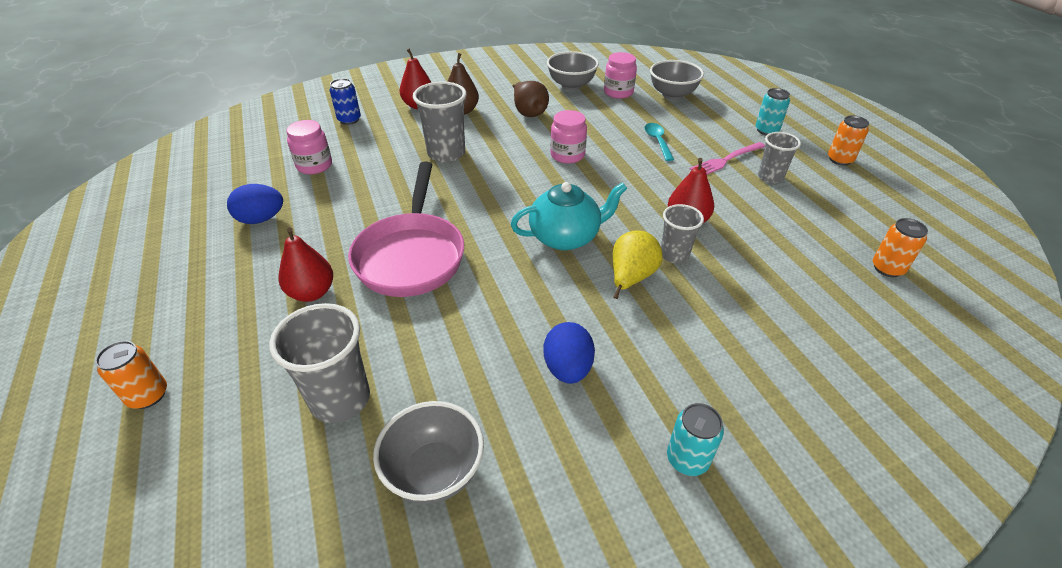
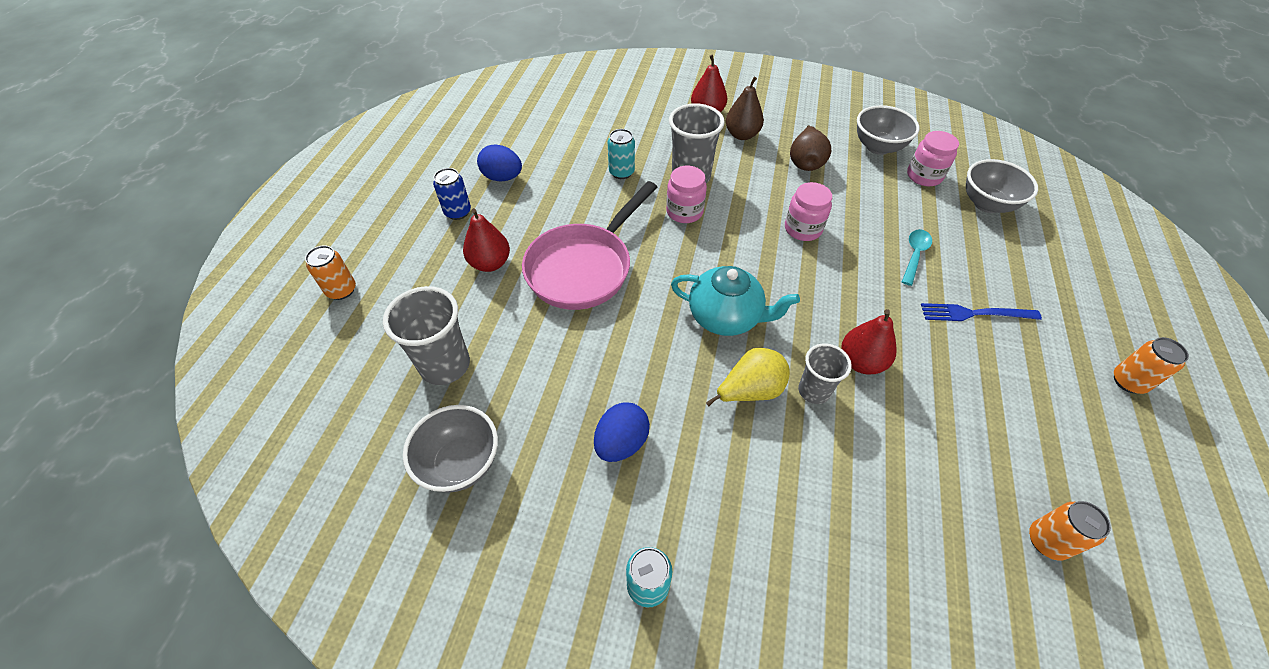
camera: 35 degrees right, 10 degrees up
pink jar [286,120,332,174] -> pink jar moved to [666,166,707,223]
blue can [330,78,361,125] -> blue can moved to [433,168,471,220]
pink fork [690,142,765,174] -> blue fork [921,303,1042,321]
turquoise can [756,88,790,135] -> turquoise can moved to [608,129,635,179]
grey cup [758,132,801,184] -> none

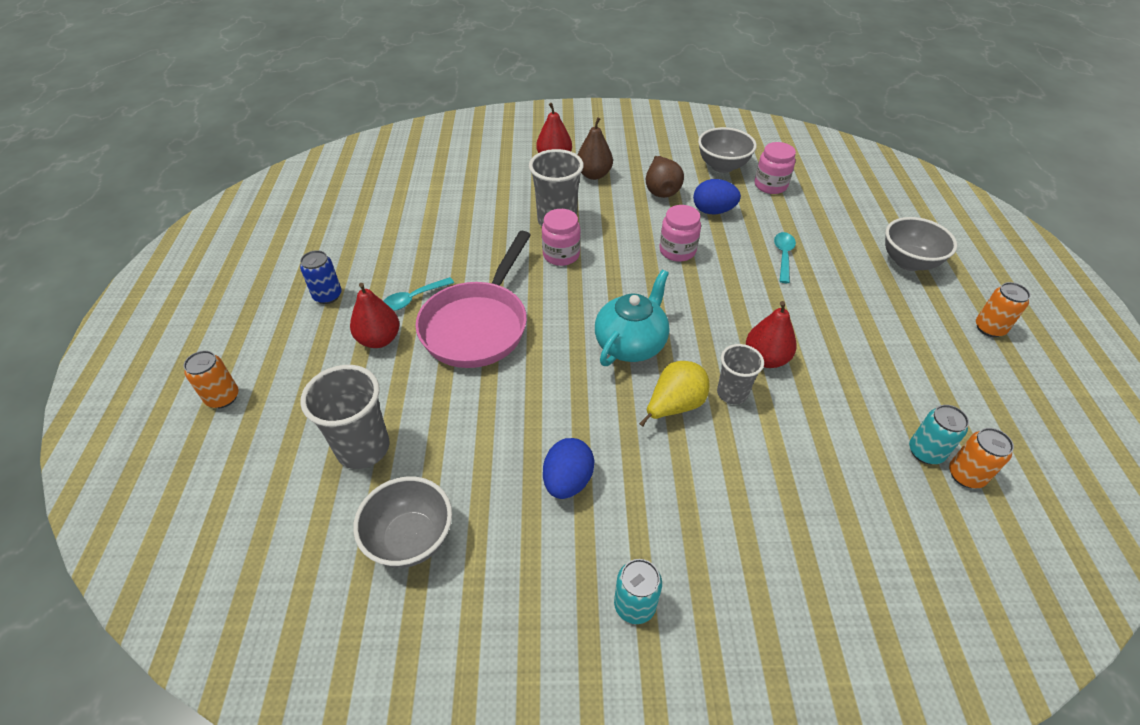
camera: 15 degrees left, 5 degrees down
blue egg [477,144,522,181] -> blue egg moved to [693,179,741,214]
turquoise can [608,129,635,179] -> turquoise can moved to [909,405,969,464]
turquoise teapot [671,266,800,336] -> turquoise teapot turned 60 degrees counterclockwise [595,270,669,366]
blue fork [921,303,1042,321] -> none
grey bowl [966,159,1038,213] -> grey bowl moved to [885,217,957,271]
none -> turquoise spoon [384,277,454,311]

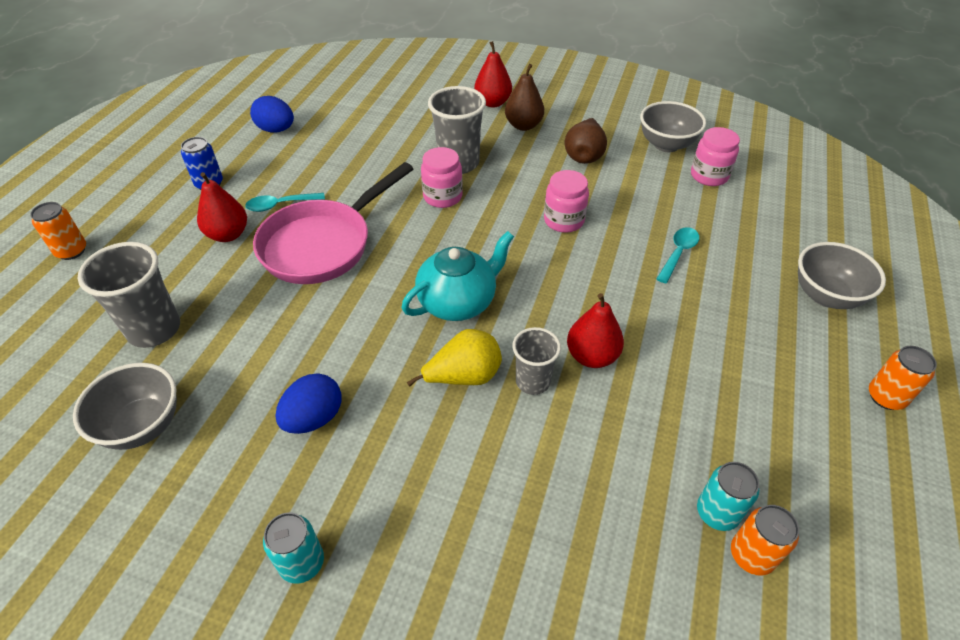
camera: 20 degrees right, 0 degrees up
blue egg [693,179,741,214] -> blue egg moved to [250,96,294,133]

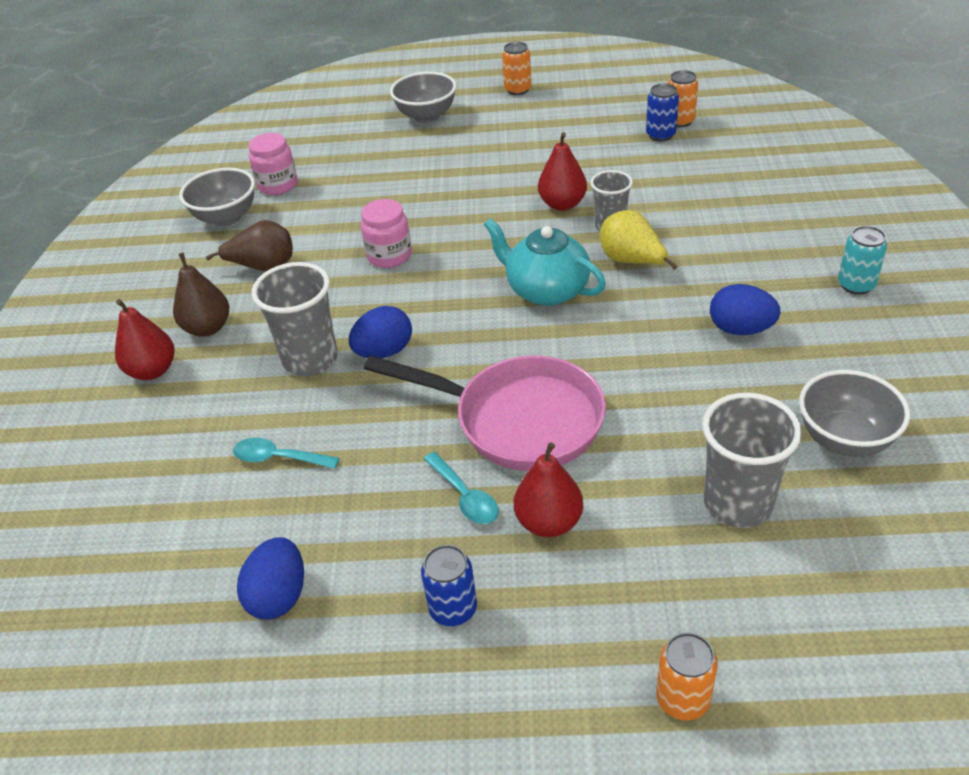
camera: 105 degrees left, 5 degrees down
pink jar [421,147,463,208] -> blue egg [349,306,412,358]
turquoise spoon [657,227,699,283] -> turquoise spoon moved to [233,437,339,469]
turquoise can [697,462,759,531] -> blue can [646,84,679,141]

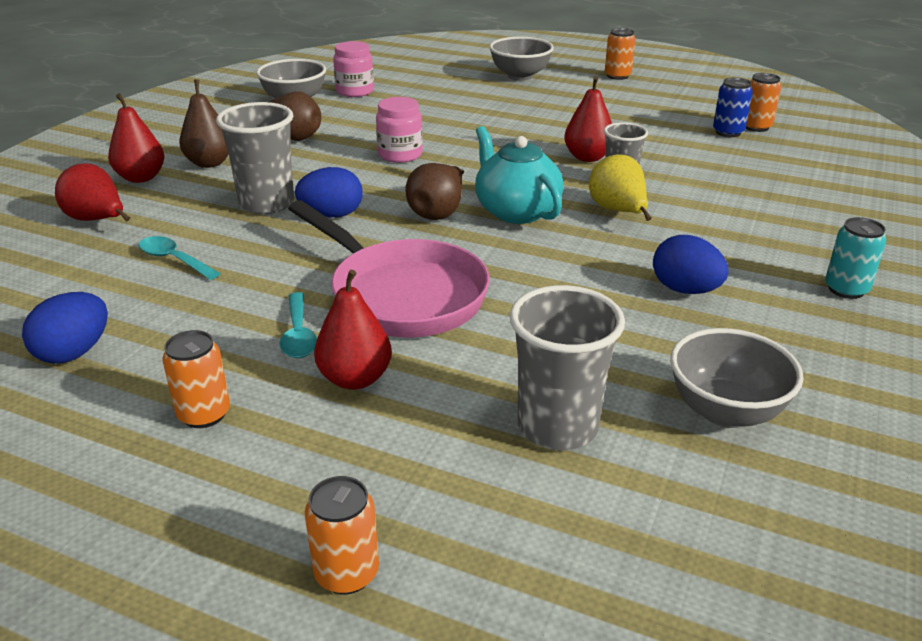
camera: 20 degrees right, 10 degrees down
blue can [421,545,477,626] -> orange can [162,330,230,428]
none -> red pear [55,163,130,222]
none -> brown pear [405,163,464,220]

